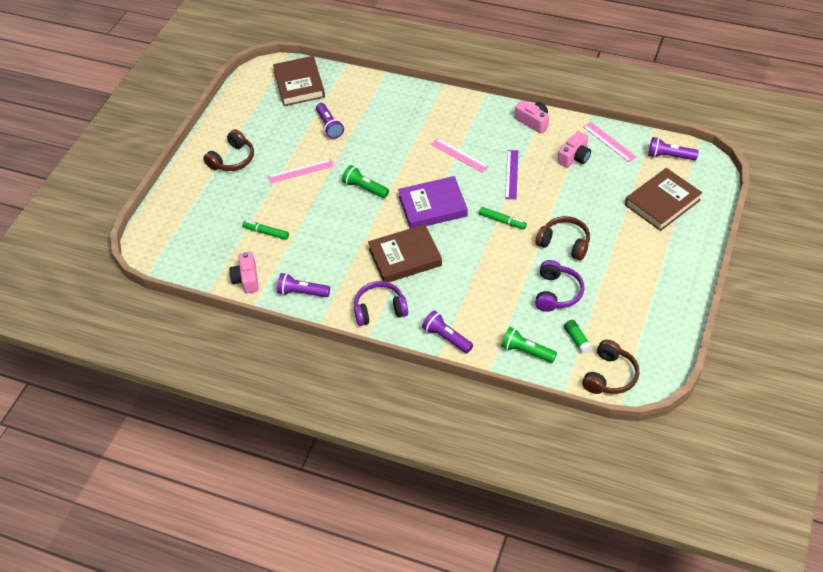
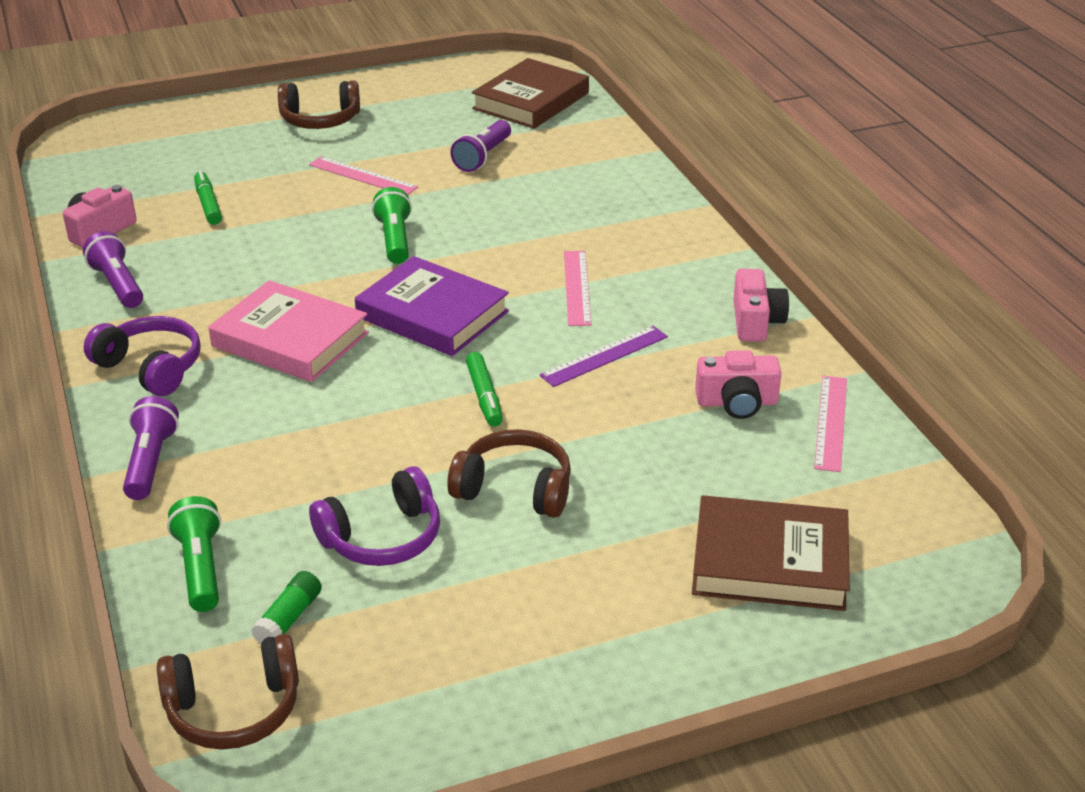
camera: 45 degrees right, 15 degrees down
brown book [368,224,442,282] -> pink book [208,280,369,382]
brown headphones [536,216,590,260] -> brown headphones turned 60 degrees counterclockwise [447,429,571,517]
purple flashlight [648,137,699,160] -> none

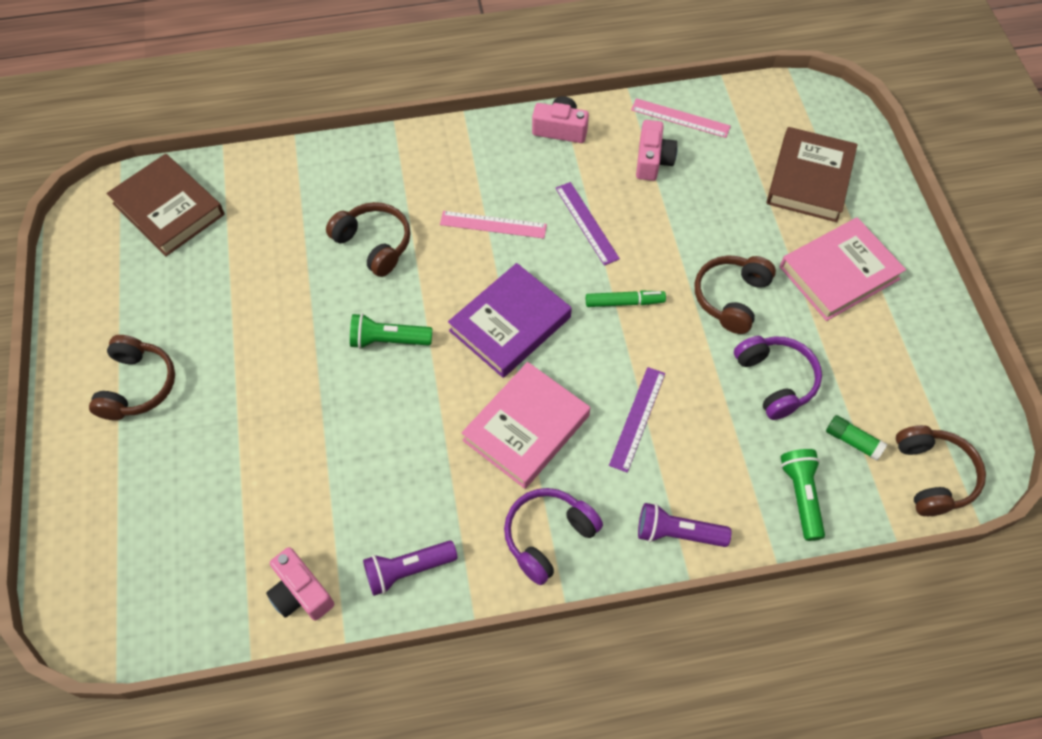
camera: 80 degrees left, 25 degrees up
green flashlight [167,496,221,612] -> green flashlight turned 90 degrees clockwise [781,449,825,541]
green marker [194,170,222,225] -> none
pink ruler [309,156,418,195] -> none
purple flashlight [450,120,511,172] -> none
none -> brown headphones [326,202,410,277]
none -> purple ruler [609,367,665,473]
none -> pink book [780,217,906,321]

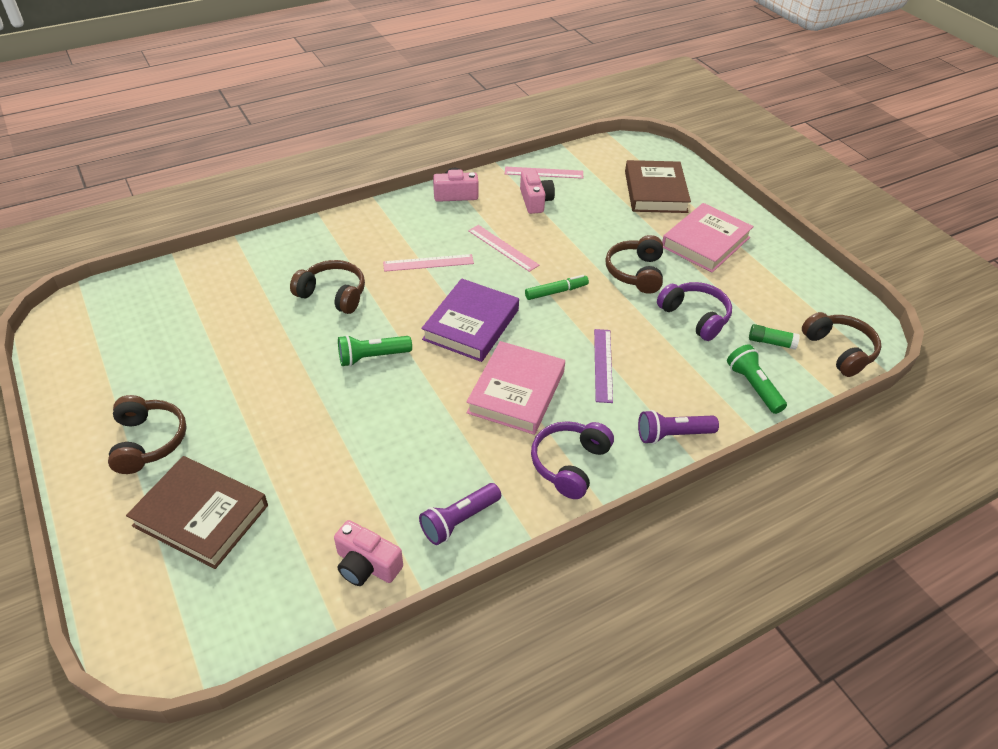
camera: 20 degrees left, 15 degrees down
brown book [107,154,225,256] -> brown book moved to [126,456,268,569]
purple ruler [555,182,620,266] -> pink ruler [468,225,539,272]

